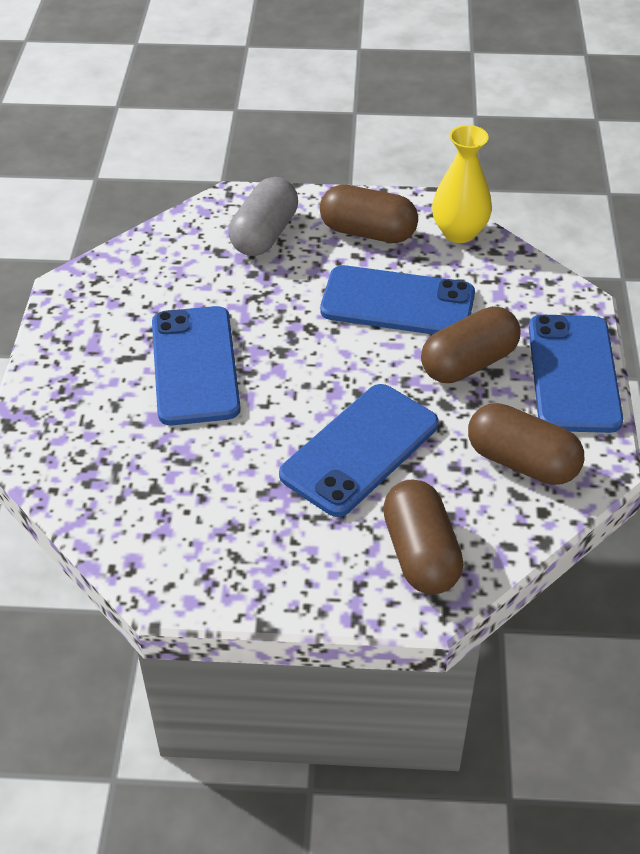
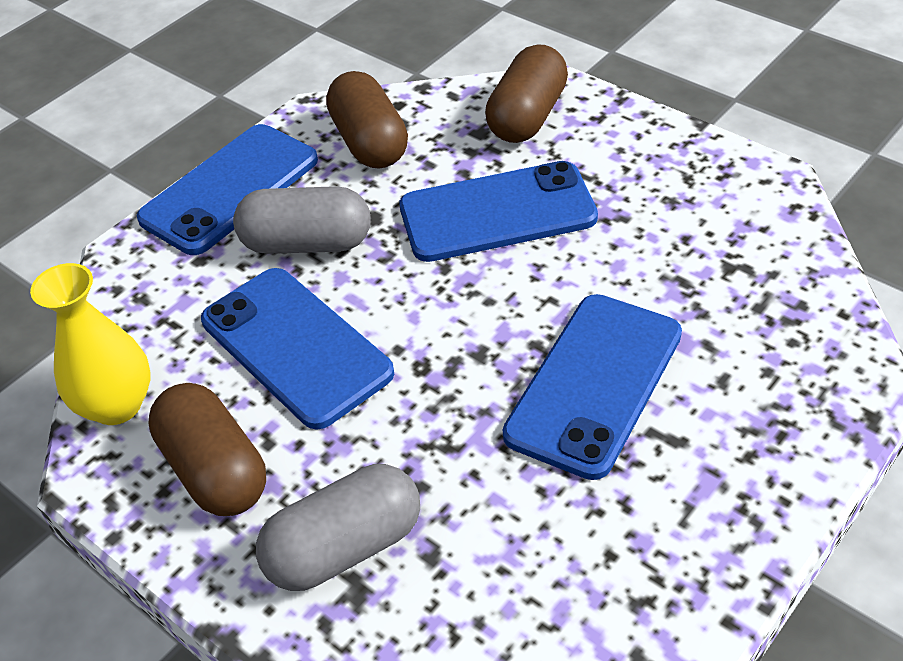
camera: 140 degrees left, 0 degrees up
brown capsule [421,306,521,383] -> grey capsule [233,186,371,254]

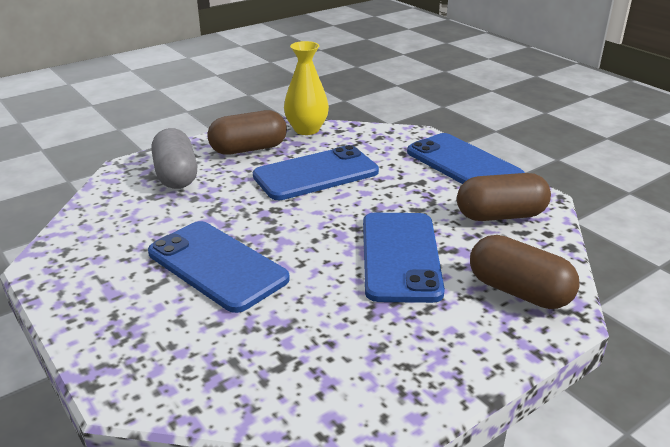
camera: 100 degrees right, 15 degrees down
grey capsule [233,186,371,254] -> none

